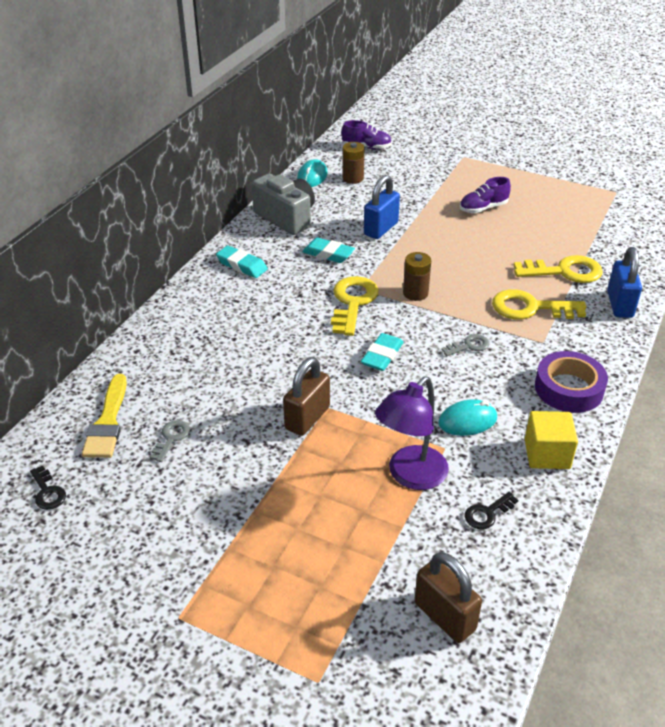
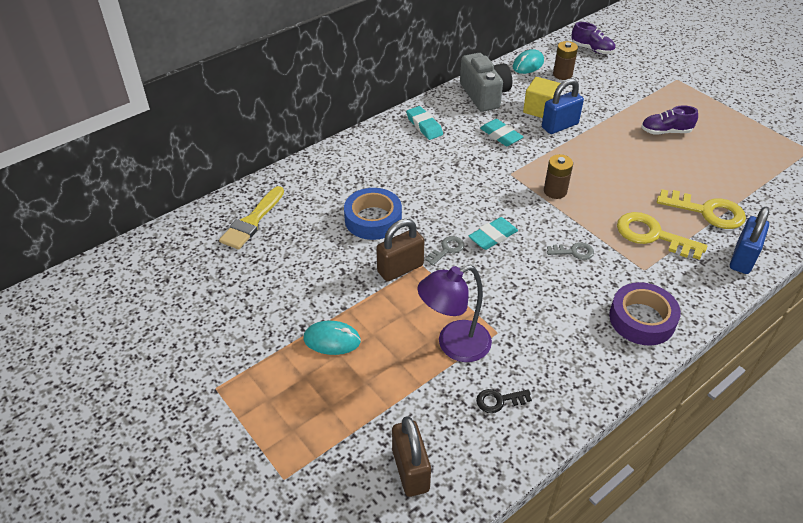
camera: 25 degrees right, 5 degrees up
black key [30,466,66,510] -> none
grey key [150,420,190,462] -> grey key moved to [425,236,464,266]
yellow key [331,276,379,336] -> none
turquoise mouse [438,399,497,436] -> turquoise mouse moved to [304,321,361,355]
yellow cube [525,411,578,469] -> yellow cube moved to [523,77,561,118]
none -> blue tape [344,188,402,240]

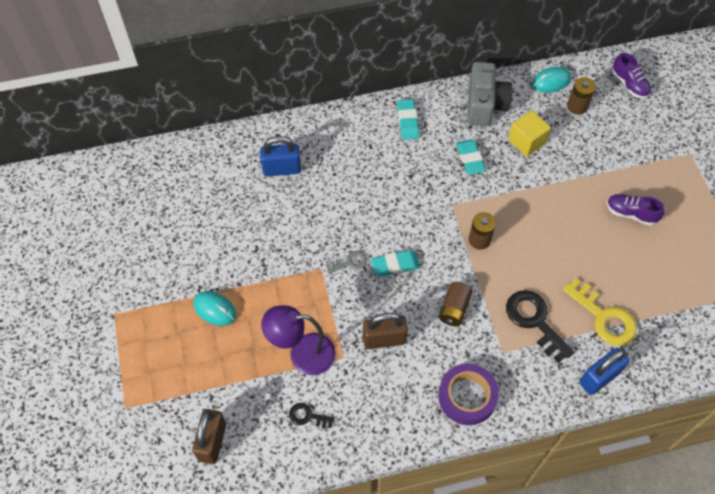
camera: 25 degrees right, 15 degrees up
yellow brush [219,186,284,249] -> none
blue tape [344,188,402,240] -> none
brown padlock [376,219,425,282] -> brown padlock moved to [363,313,408,349]
blue padlock [542,78,584,134] -> blue padlock moved to [260,136,301,176]
grey key [547,242,594,260] -> brown battery [439,282,473,326]
yellow key [617,212,707,260] -> black key [506,290,574,363]

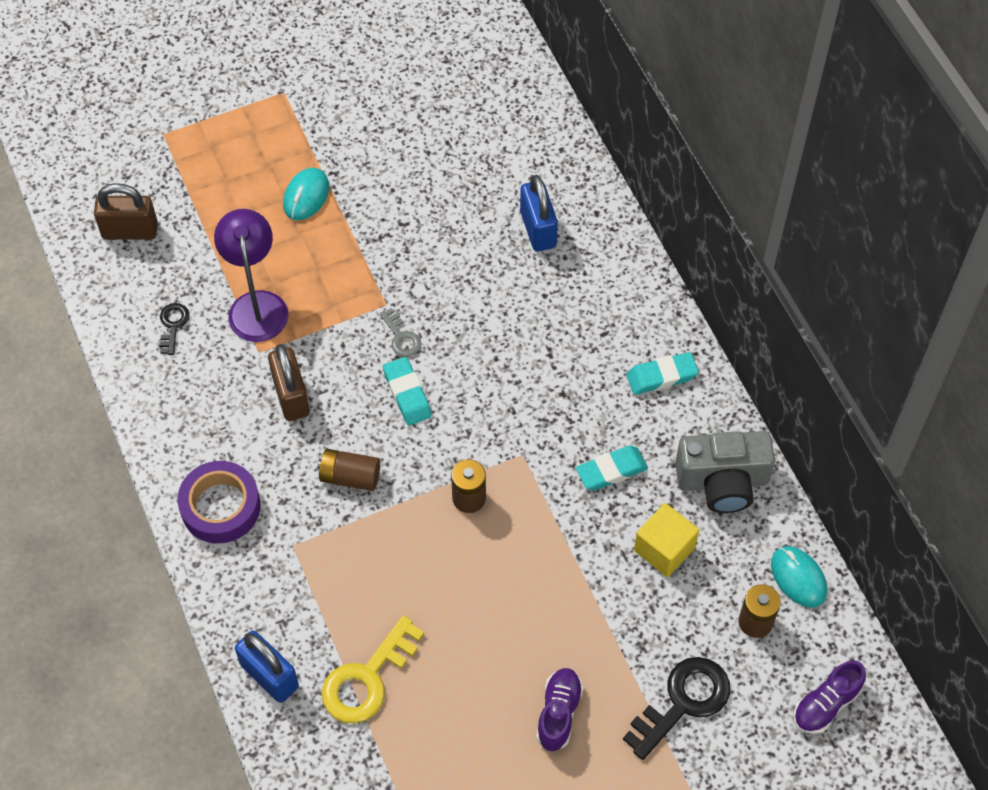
camera: 80 degrees right, 0 degrees up
black key [506,290,574,363] -> black key moved to [623,657,730,760]

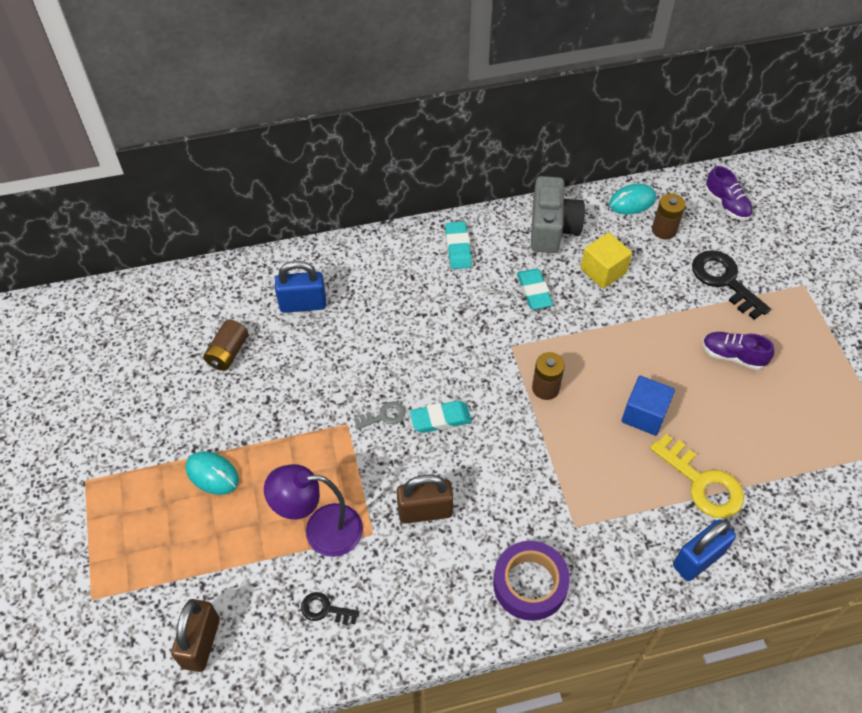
camera: 80 degrees left, 5 degrees down
brown battery [317,449,380,491] -> brown battery moved to [203,320,248,371]
none -> blue cube [621,376,675,436]

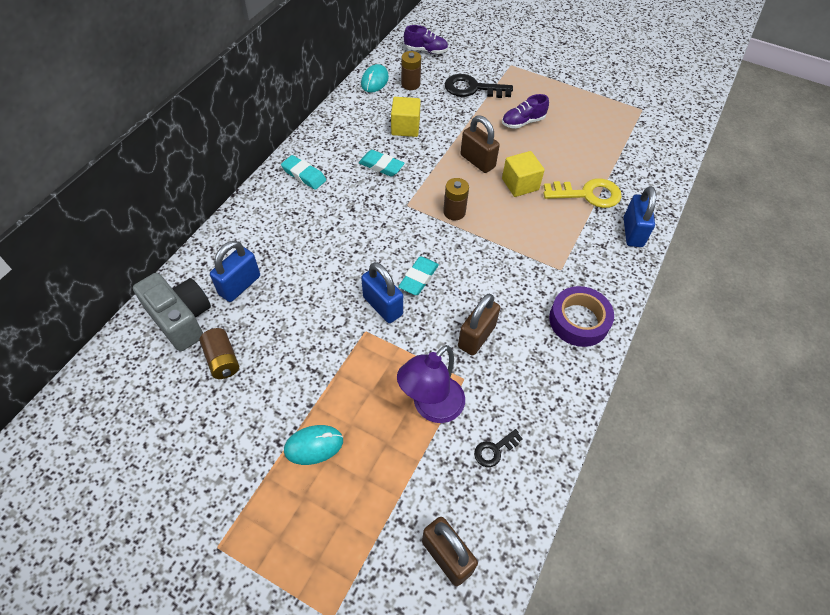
camera: 50 degrees left, 0 degrees up
grey key [354,401,405,430] -> blue padlock [361,262,403,323]
grey camera [531,176,585,253] -> grey camera moved to [133,273,211,351]
blue cube [621,376,675,436] -> yellow cube [502,151,545,197]
none -> brown padlock [460,115,500,173]

